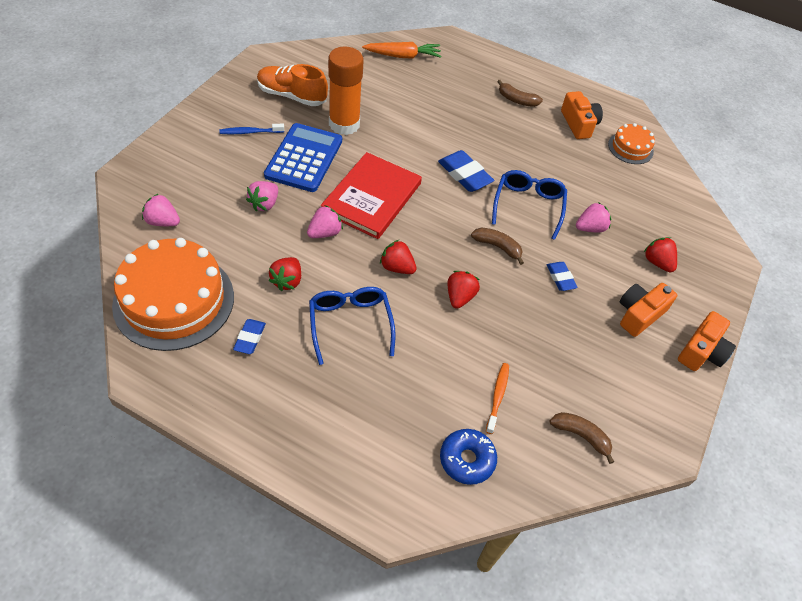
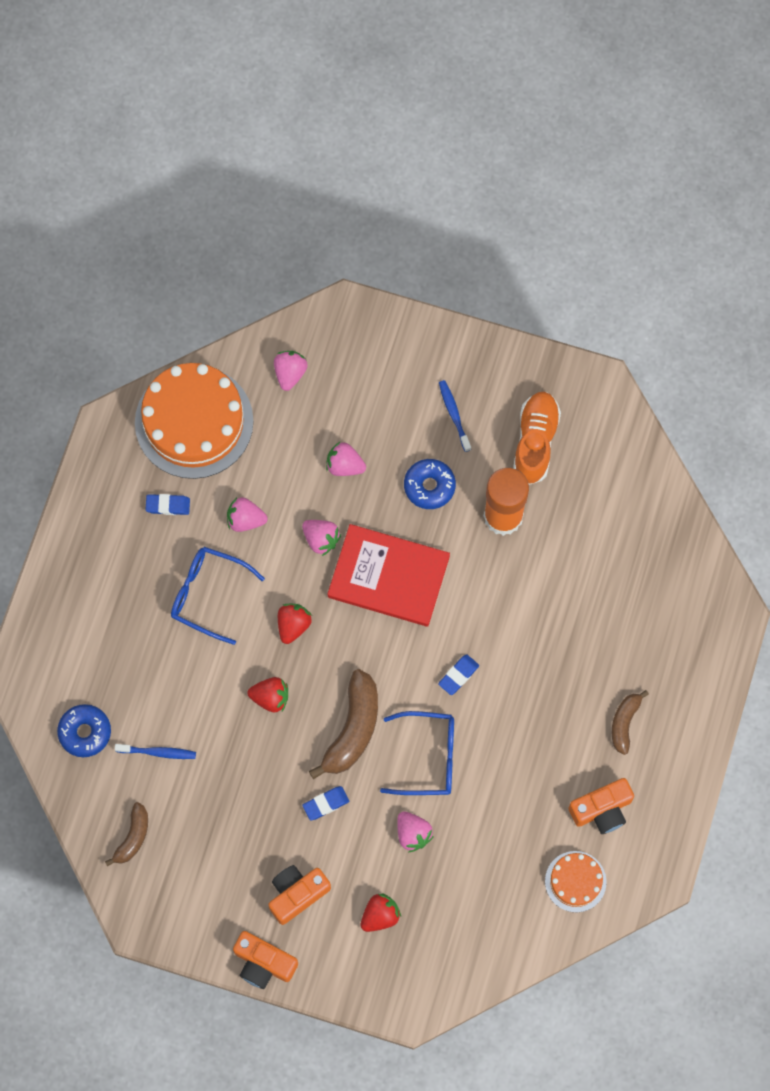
camera: 85 degrees right, 20 degrees up
blue calculator [264,123,342,192] -> blue donut [404,459,456,509]
red strawberry [269,257,301,291] -> pink strawberry [227,497,268,532]
blue glasses [309,287,396,365] -> blue glasses turned 135 degrees counterclockwise [171,547,265,645]
orange carrot [362,42,442,58] -> none
blue eraser [438,150,494,192] -> blue eraser [438,654,479,695], size x0.60
brown banana [471,228,524,265] -> brown banana [309,669,378,779], size x1.72
orange toothbrush [486,363,509,434] -> blue toothbrush [115,744,196,759]
orange camera [620,283,677,337] -> orange camera turned 75 degrees counterclockwise [268,865,331,925]

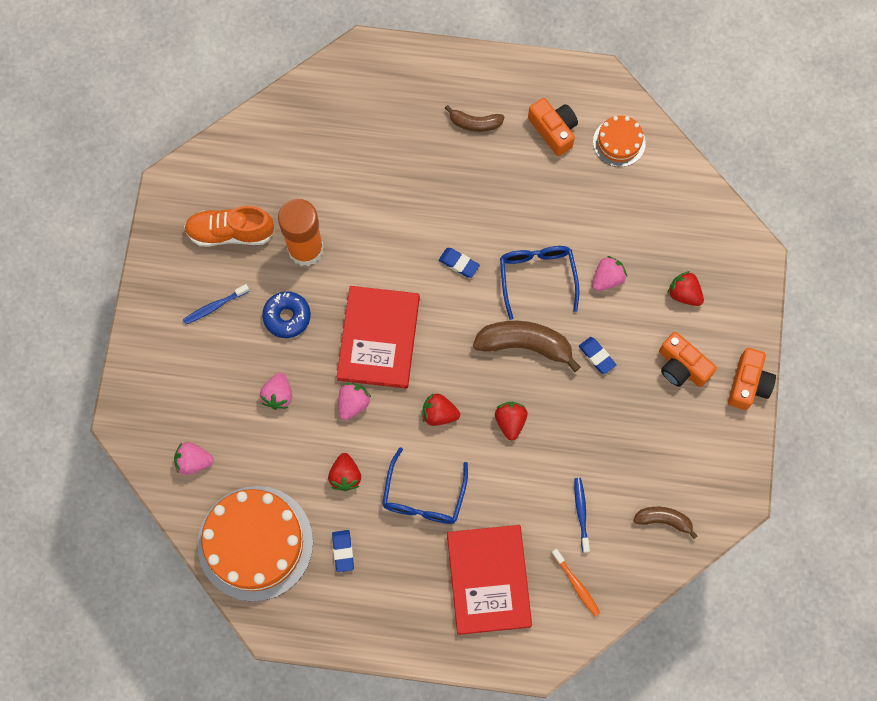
camera: 100 degrees left, 0 degrees up
blue donut [57,704,111,757] -> orange toothbrush [551,549,600,617]
pink strawberry [227,497,268,532] -> red strawberry [328,453,361,491]
none -> red book [447,525,532,635]

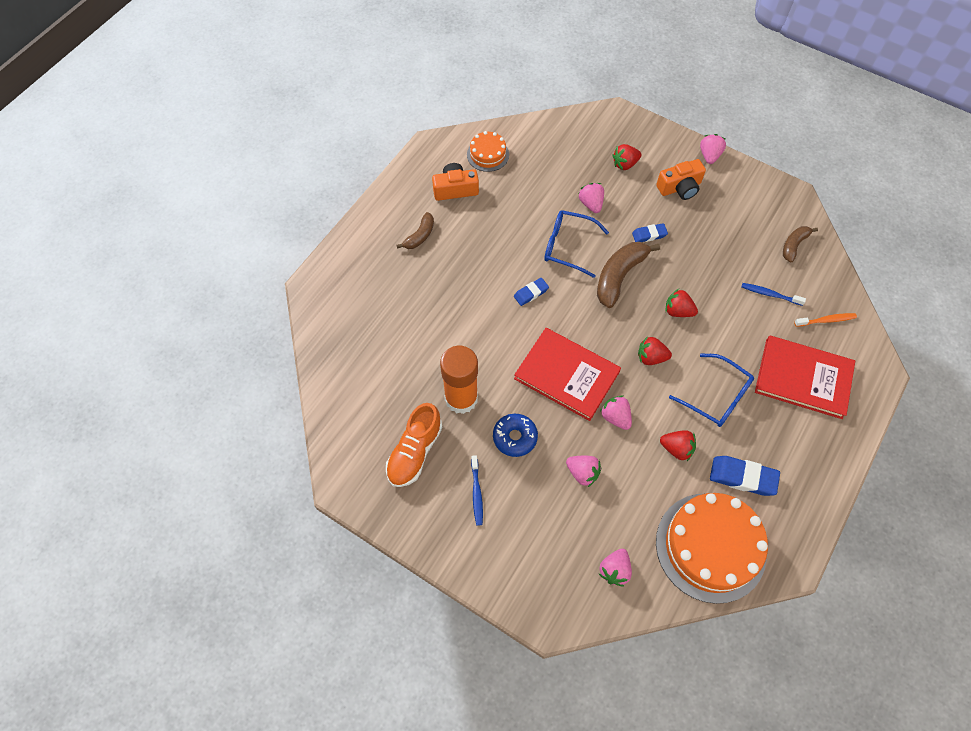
camera: 65 degrees left, 10 degrees down
blue eraser [332,530,354,572] -> blue eraser [710,456,780,496], size x1.67
red strawberry [422,394,460,426] -> red strawberry turned 60 degrees clockwise [638,336,672,365]
orange camera [728,348,776,410] -> pink strawberry [700,134,726,164]

